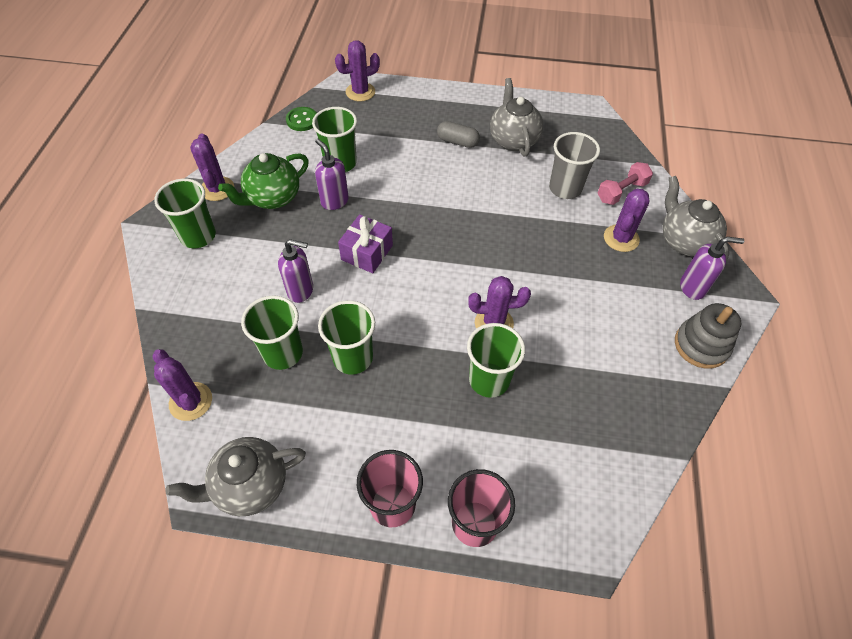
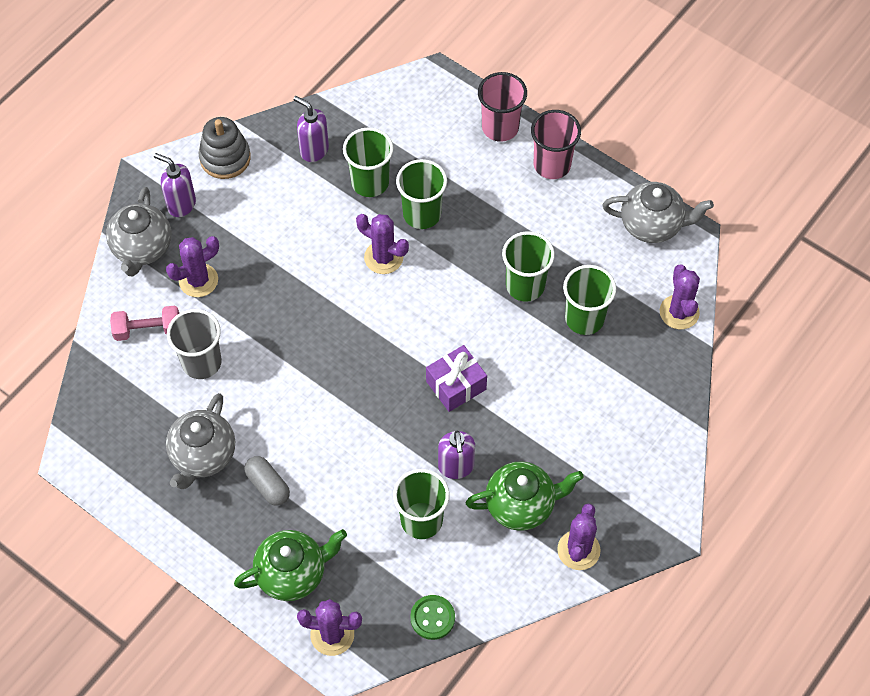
camera: 150 degrees left, 5 degrees up
green cup [154,179,216,248] -> green cup moved to [343,127,393,197]
purple soap dispenser [278,239,313,303] -> purple soap dispenser moved to [293,96,329,162]
none -> green teapot [234,529,347,601]

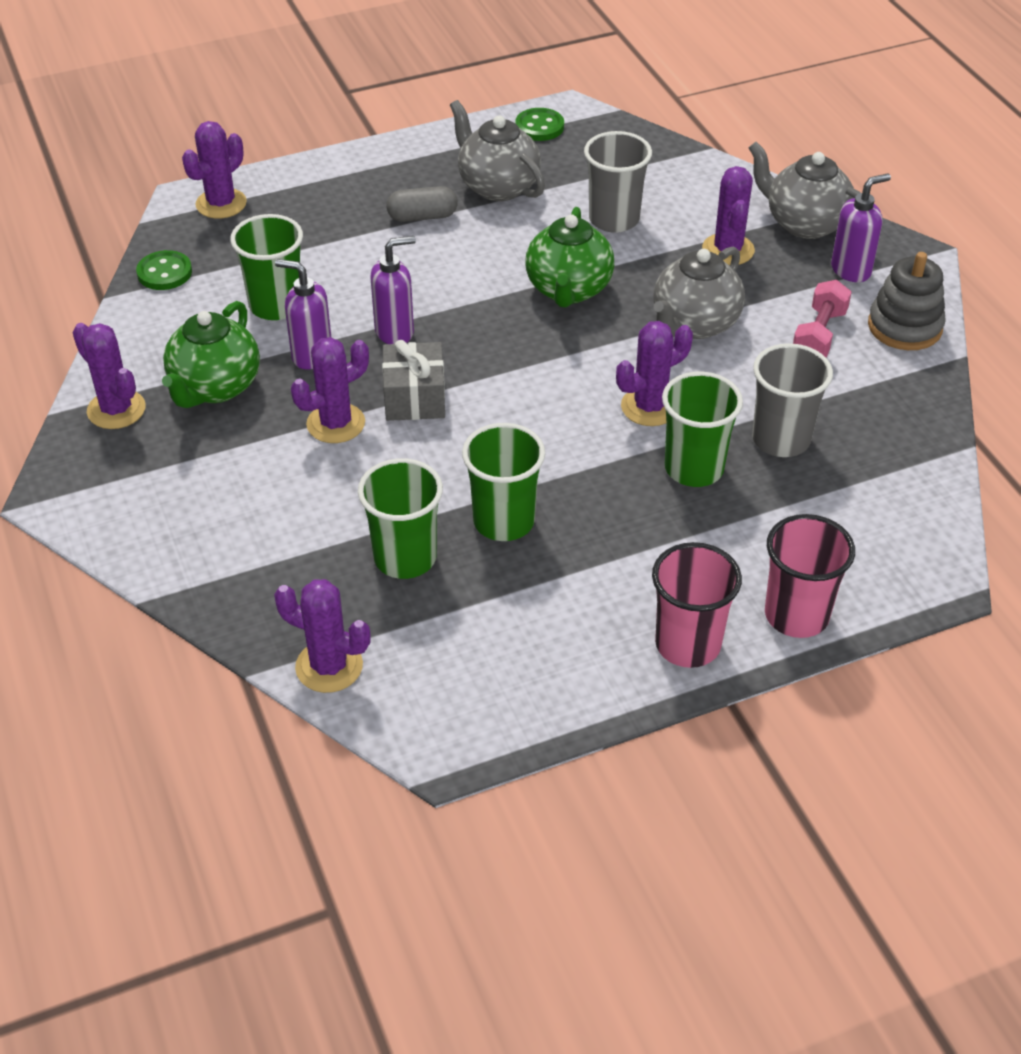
camera: 120 degrees right, 15 degrees down
pink dumbbell [110,306,179,341] -> pink dumbbell moved to [793,280,852,357]
green teapot [234,529,347,601] -> green teapot moved to [525,207,614,307]
purple soap dispenser [293,96,329,162] -> purple soap dispenser moved to [370,236,416,344]
green cup [343,127,393,197] -> grey cup [752,343,833,457]
purple gift [426,345,487,412] -> grey gift [382,340,445,421]
grey teapot [603,182,714,243] -> grey teapot moved to [653,246,745,339]
none -> purple cactus [291,337,369,443]
none -> green button [515,108,564,141]

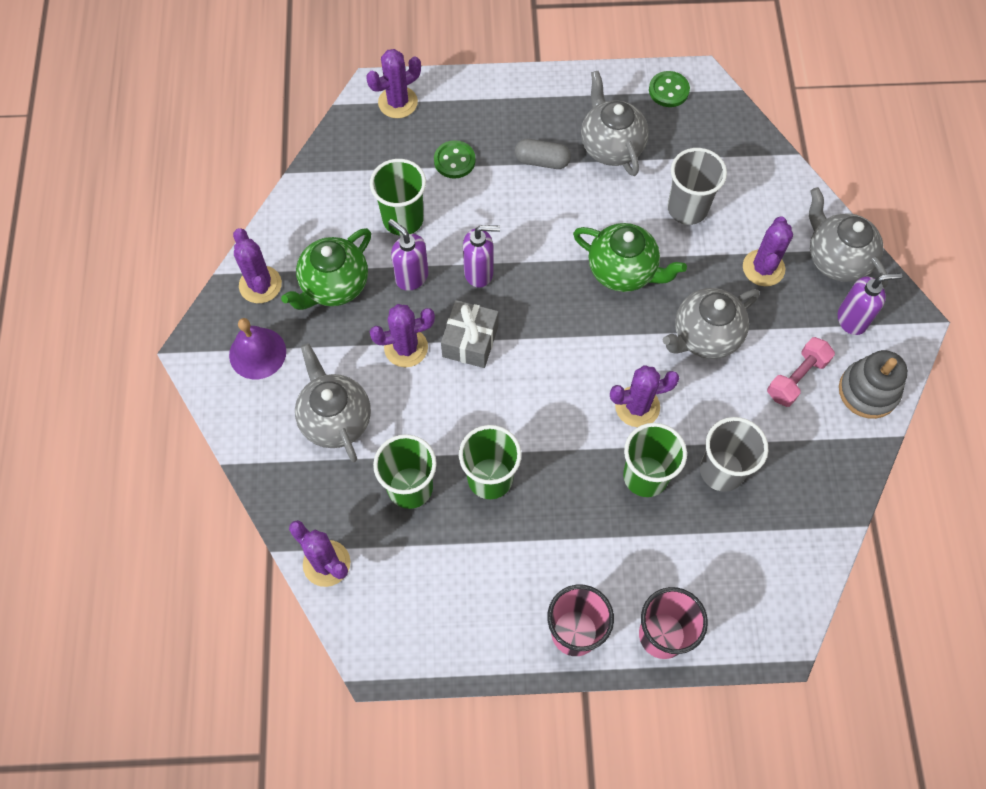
camera: 20 degrees right, 20 degrees up
green button [136,250,192,290] -> green button moved to [434,140,475,179]
green teapot [525,207,614,307] -> green teapot turned 90 degrees counterclockwise [573,223,687,292]
none -> purple bell [229,318,286,379]
none -> grey teapot [295,343,371,462]

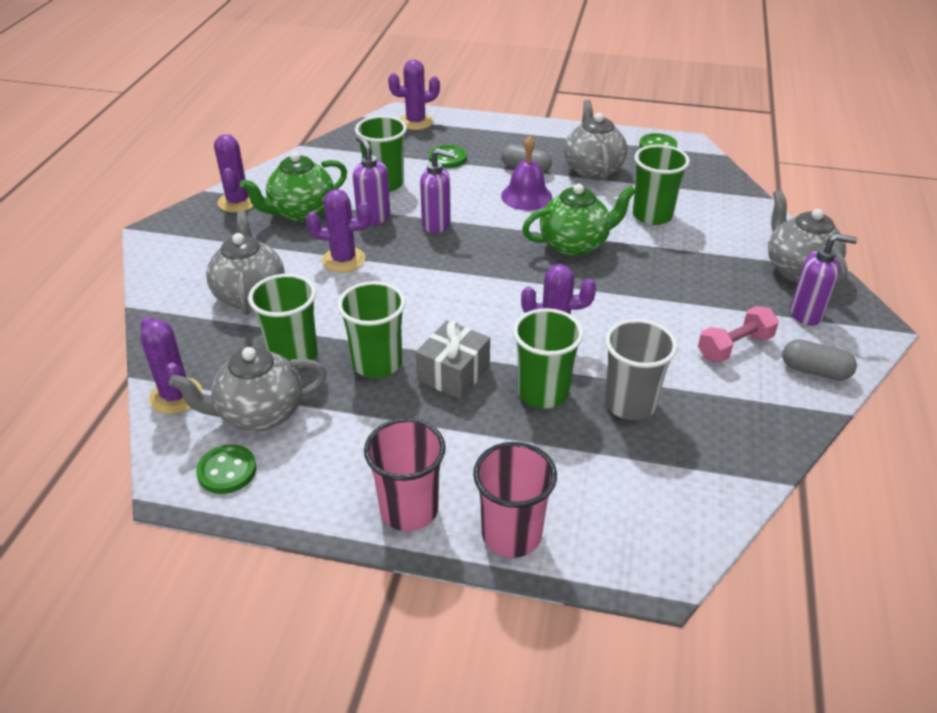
camera: 15 degrees right, 25 degrees down
purple bell [229,318,286,379] -> purple bell moved to [501,136,552,211]
grey gift [441,300,499,368] -> grey gift moved to [416,320,490,399]
green teapot [573,223,687,292] -> green teapot turned 60 degrees counterclockwise [522,184,636,256]
grey teapot [663,288,760,359] -> grey teapot moved to [169,347,327,431]
grey cup [667,148,727,225] -> green cup [633,145,690,225]
purple cactus [743,216,793,286] -> none
grey stacking toy [839,350,908,419] -> grey capsule [782,339,857,381]
none -> green button [196,444,257,494]

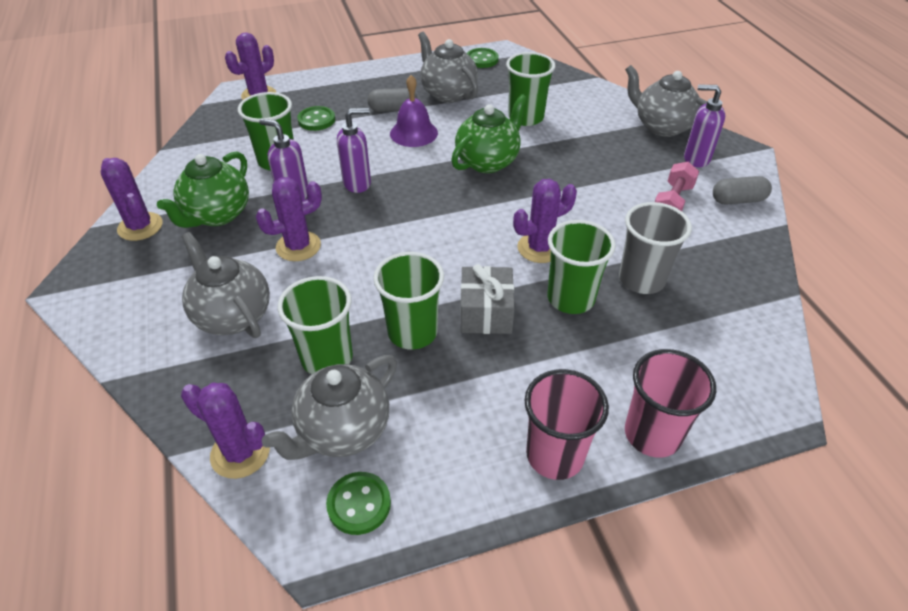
camera: 30 degrees left, 5 degrees up
purple soap dispenser [790,234,858,326] -> purple soap dispenser turned 135 degrees counterclockwise [684,85,725,167]

